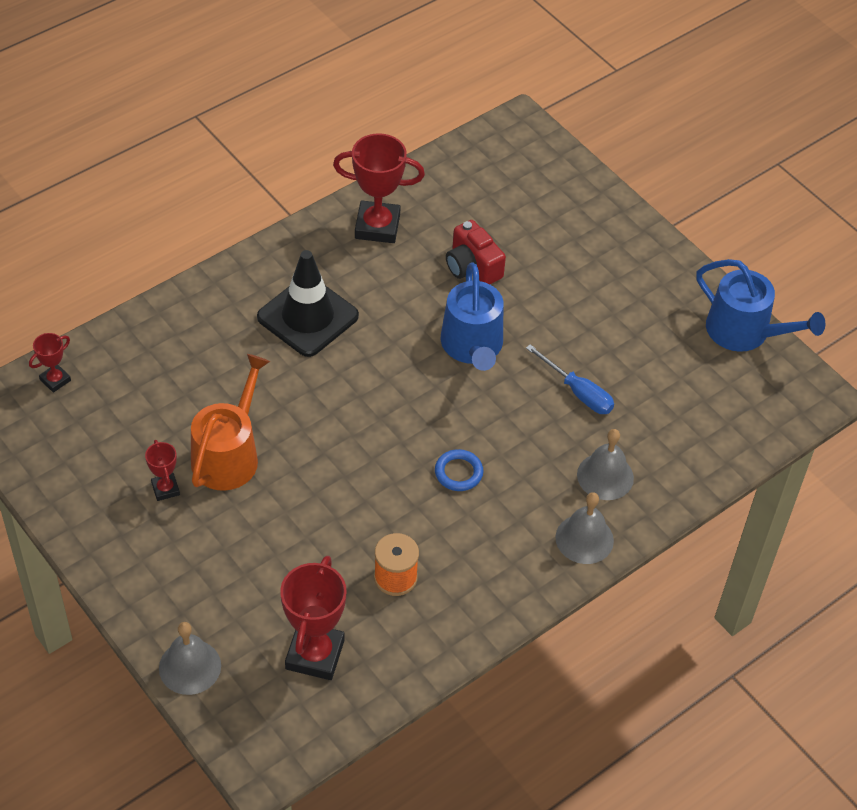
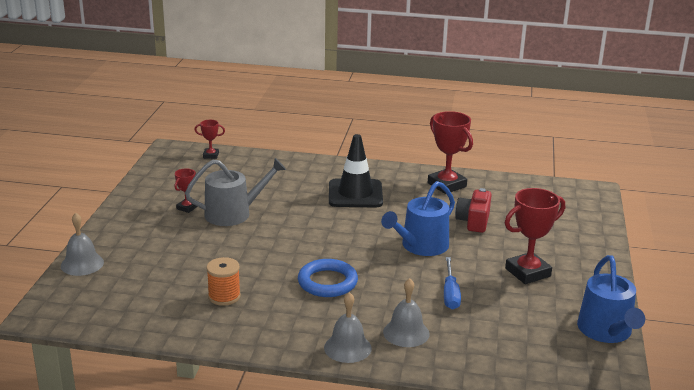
camera: 50 degrees right, 25 degrees down
orange watering can [191,354,270,491] -> grey watering can [185,158,286,226]
red trophy [280,556,347,680] -> red trophy moved to [505,188,565,284]
blue ring [435,449,484,491] -> blue ring [298,259,358,297], size x1.64

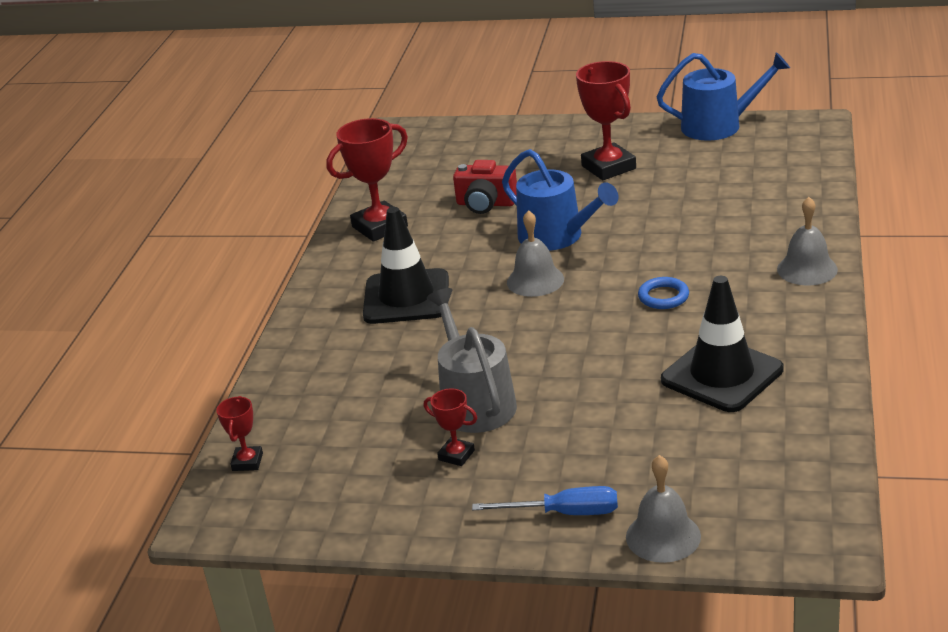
camera: 85 degrees left, 5 degrees up
orange spool [206,257,241,306] -> black traffic cone [661,276,784,412]
blue ring [298,259,358,297] -> blue ring [638,277,689,309], size x0.61
grey bell [383,278,429,347] -> grey bell moved to [507,210,564,297]
blue screwdriver [444,257,461,310] -> blue screwdriver moved to [472,486,618,515]

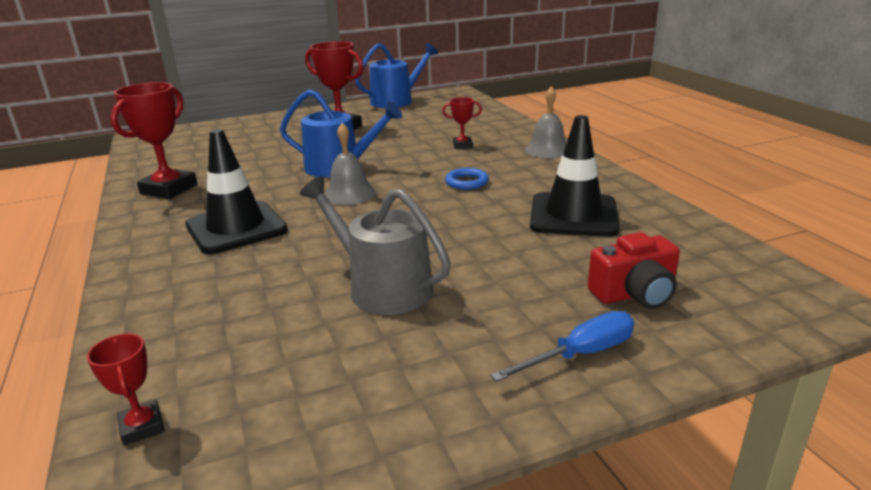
camera: 35 degrees left, 5 degrees down
red trophy [424,389,477,466] -> red trophy moved to [442,97,482,149]
red camera [453,160,517,214] -> red camera moved to [588,232,680,309]
grey bell [626,455,701,563] -> none

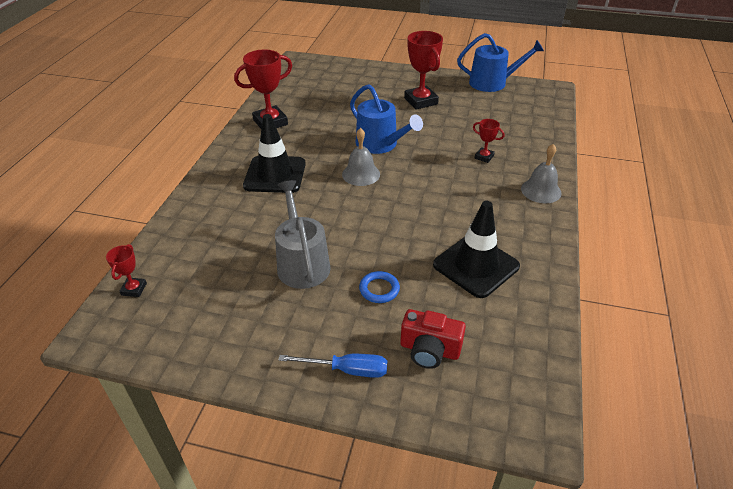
camera: 35 degrees right, 15 degrees up
blue ring [445,168,489,190] -> blue ring moved to [359,271,400,303]

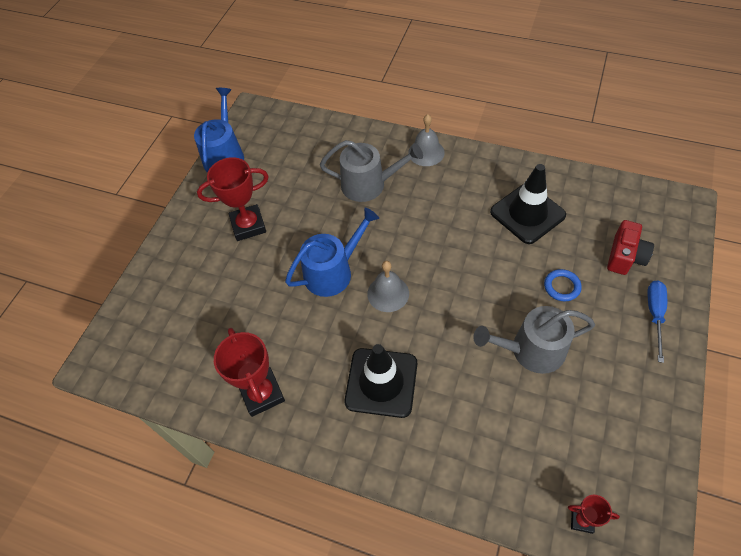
camera: 80 degrees left, 15 degrees up
red trophy [473,119,504,163] -> grey watering can [320,140,423,202]

